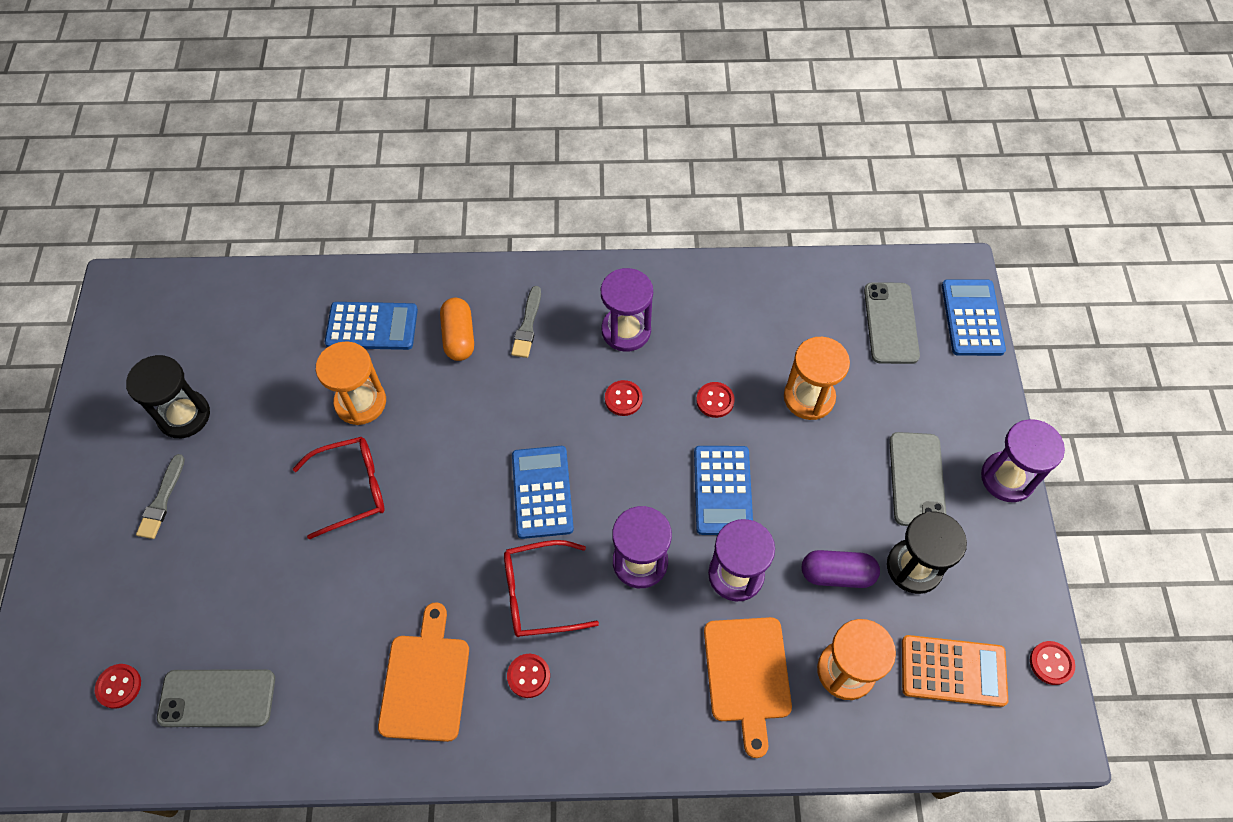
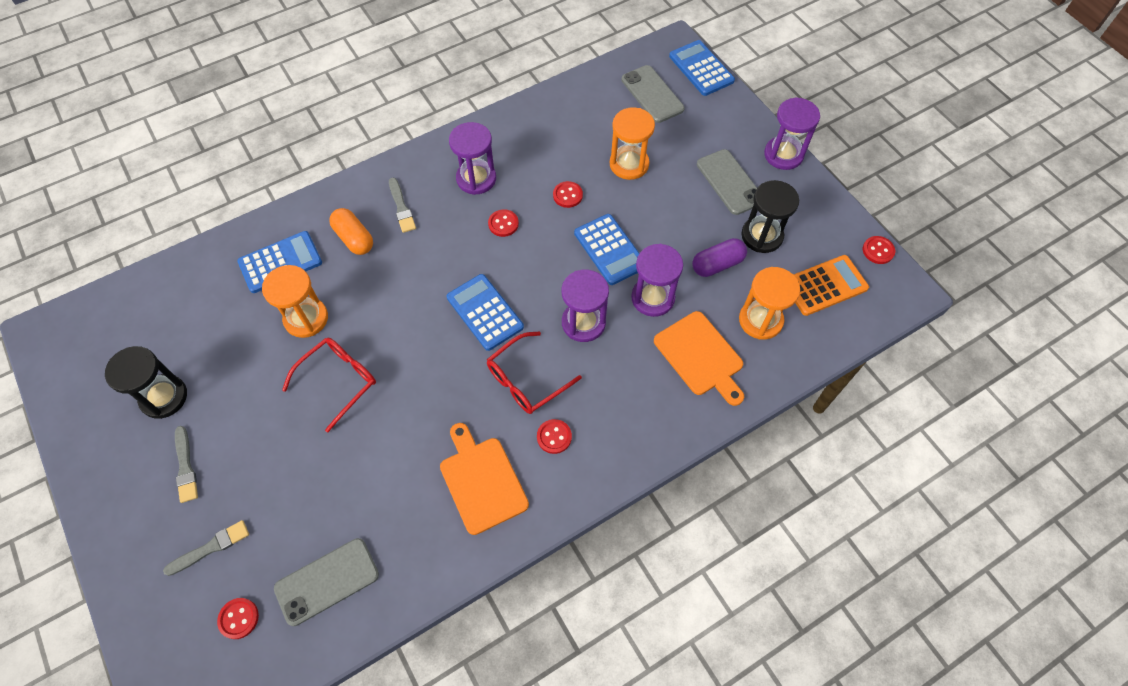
camera: 30 degrees left, 0 degrees up
none -> grey brush [163,520,249,576]

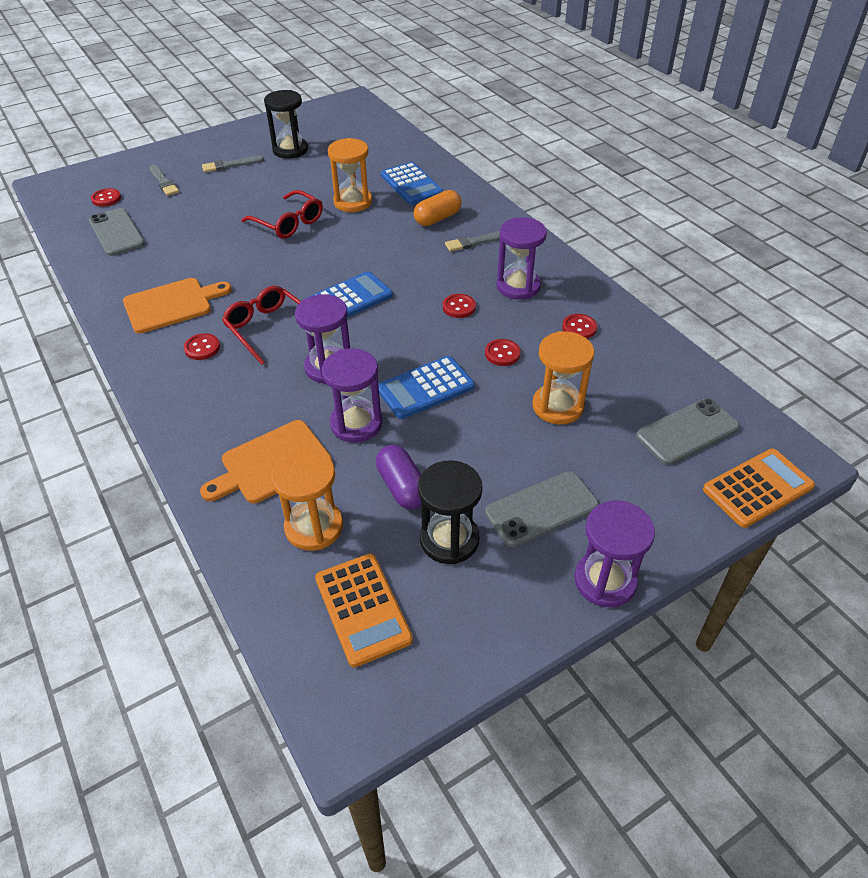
camera: 90 degrees right, 15 degrees down
blue calculator [669,40,735,96] -> orange calculator [703,448,815,528]
red button [863,236,895,264] -> red button moved to [562,314,597,339]

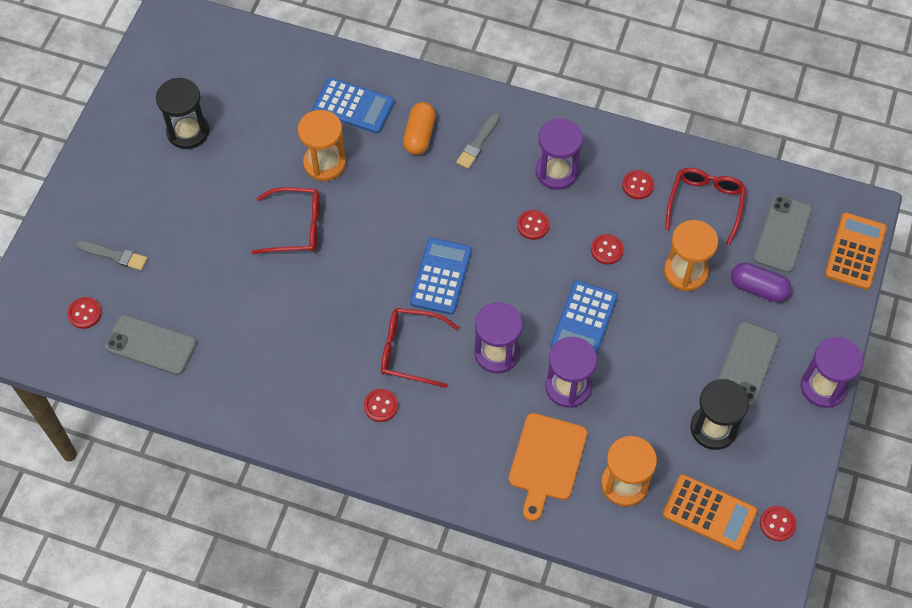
camera: 40 degrees left, 15 degrees up
orange cutting board [123,278,232,333] -> none
grey brush [202,156,264,172] -> none
purple capsule [376,445,422,509] -> purple capsule moved to [731,262,792,302]
none -> red glasses [665,168,746,245]
none -> red button [760,506,796,541]

